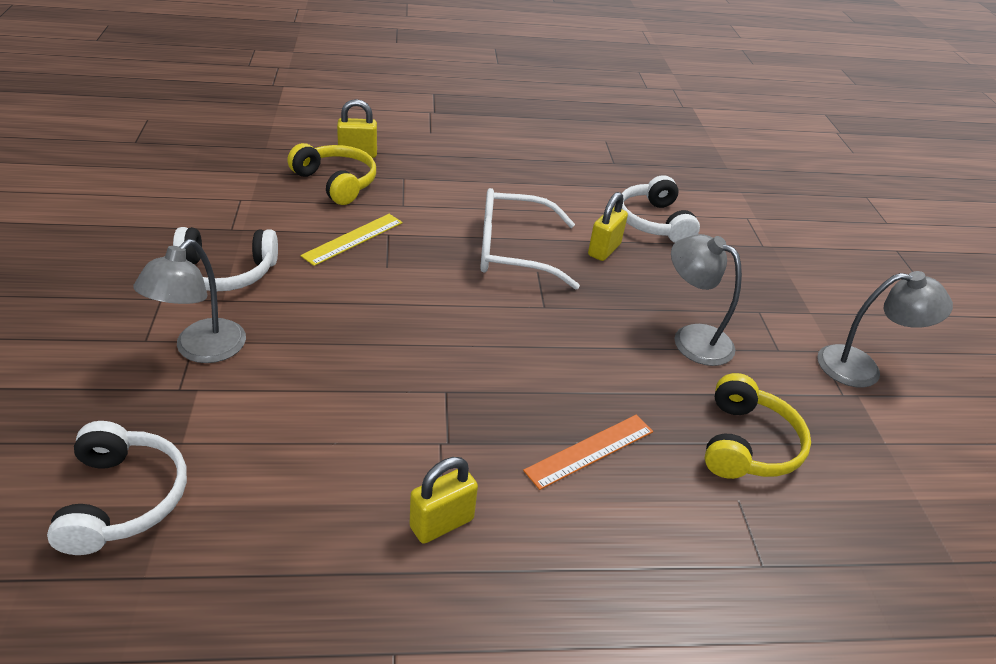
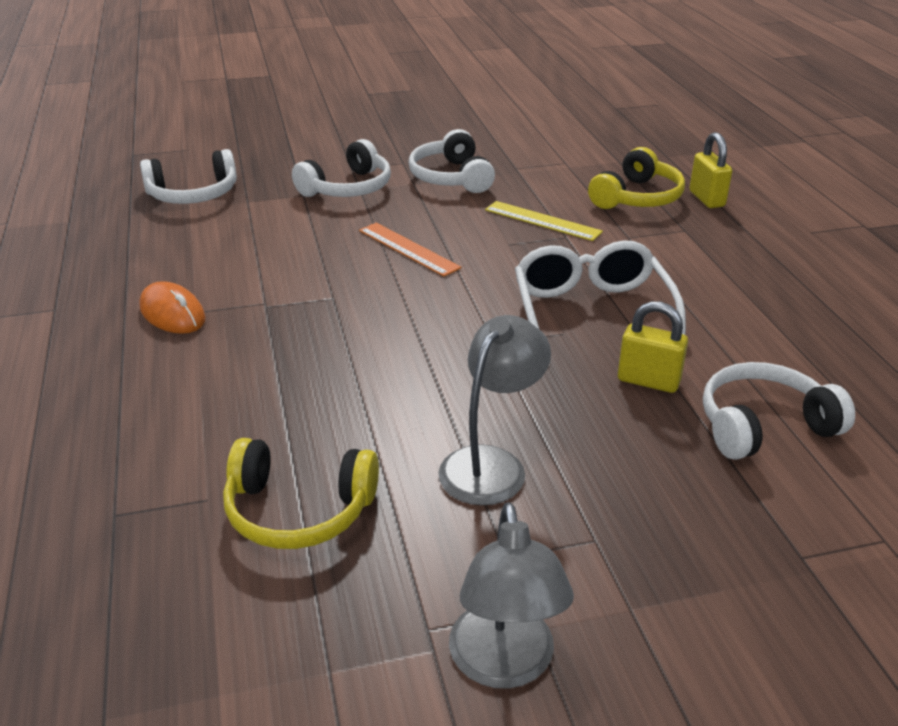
camera: 85 degrees right, 5 degrees down
grey lamp [133,239,246,363] -> white headphones [292,139,391,197]
yellow padlock [410,457,478,544] -> orange mouse [139,281,206,334]
orange ruler [523,415,653,490] -> orange ruler moved to [359,223,461,277]

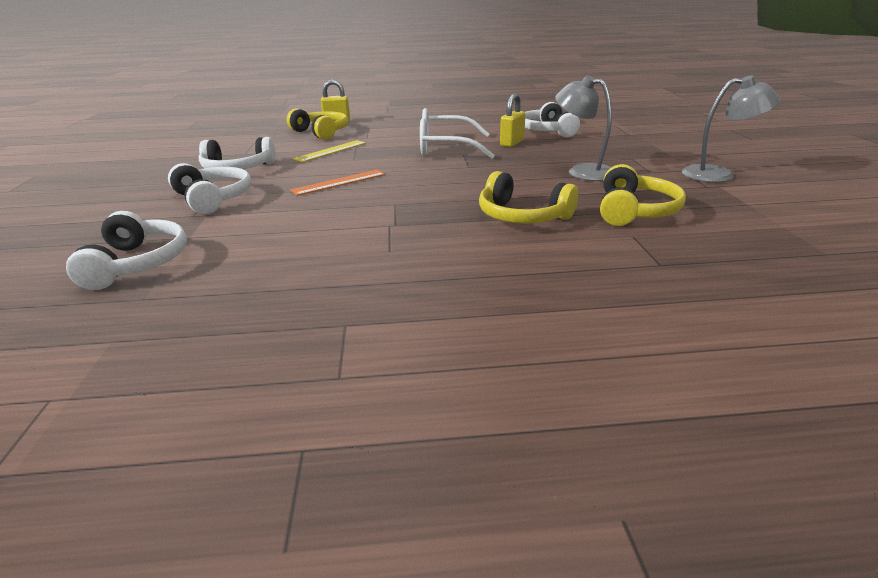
camera: 80 degrees left, 5 degrees down
orange mouse [139,281,206,334] -> none
none -> yellow headphones [479,171,578,224]

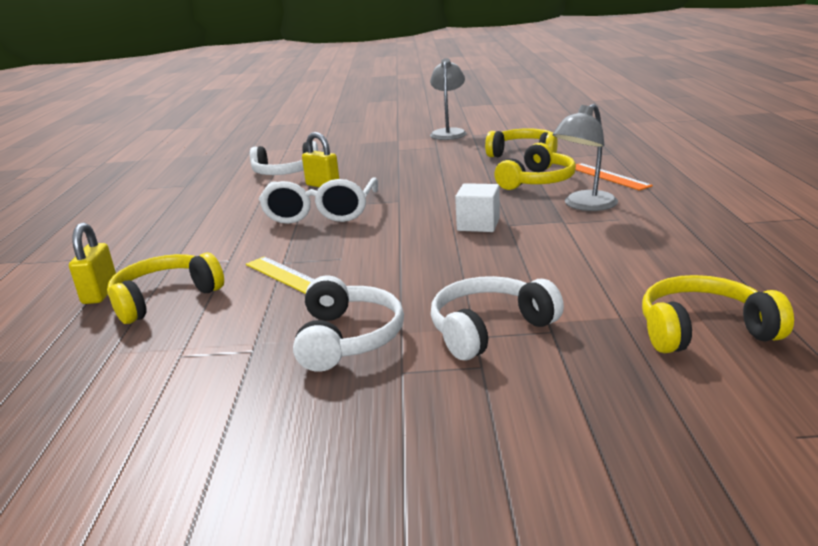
camera: 85 degrees left, 5 degrees down
white headphones [66,211,187,290] -> yellow headphones [642,275,794,353]
orange ruler [290,170,385,196] -> orange ruler moved to [575,163,653,191]
grey lamp [555,75,612,181] -> grey lamp moved to [553,104,618,211]
none -> white cube [455,183,500,232]

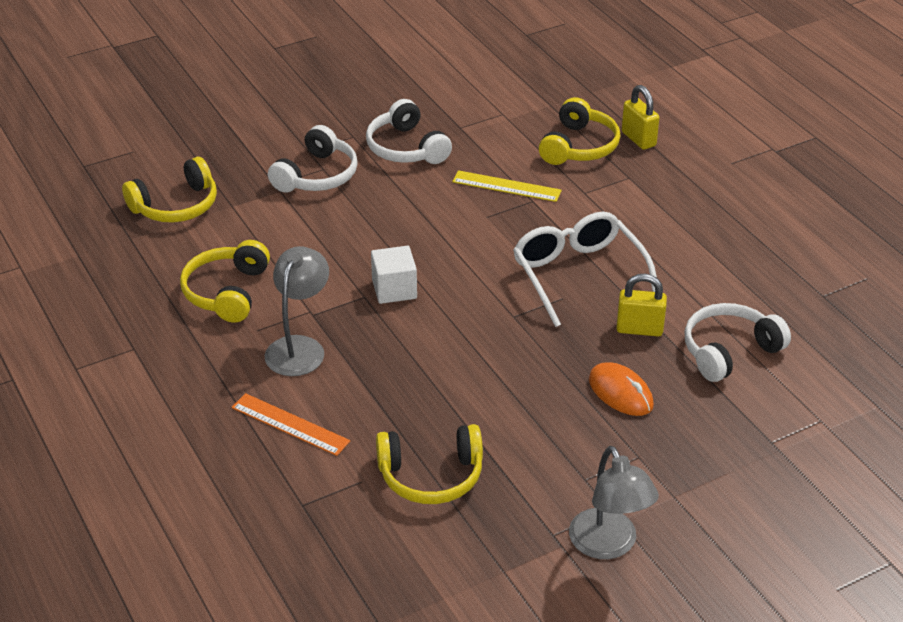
camera: 150 degrees right, 15 degrees up
yellow headphones [494,143,576,190] -> yellow headphones moved to [180,240,270,322]
none -> orange mouse [589,362,654,416]

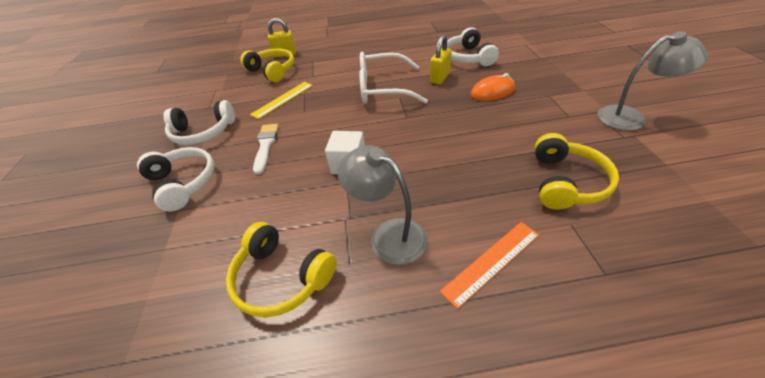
camera: 65 degrees left, 5 degrees up
yellow headphones [122,157,217,223] -> none
none -> white brush [253,124,279,174]

